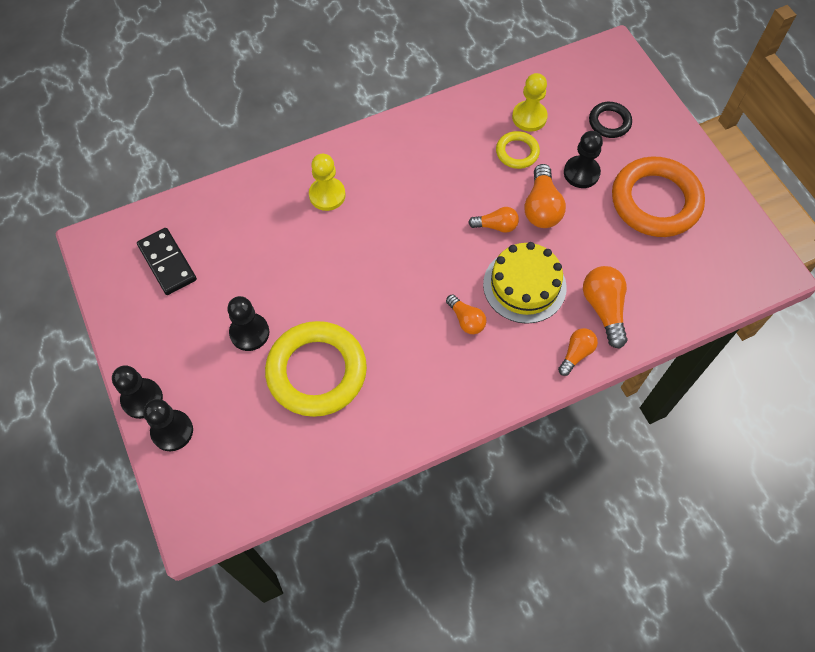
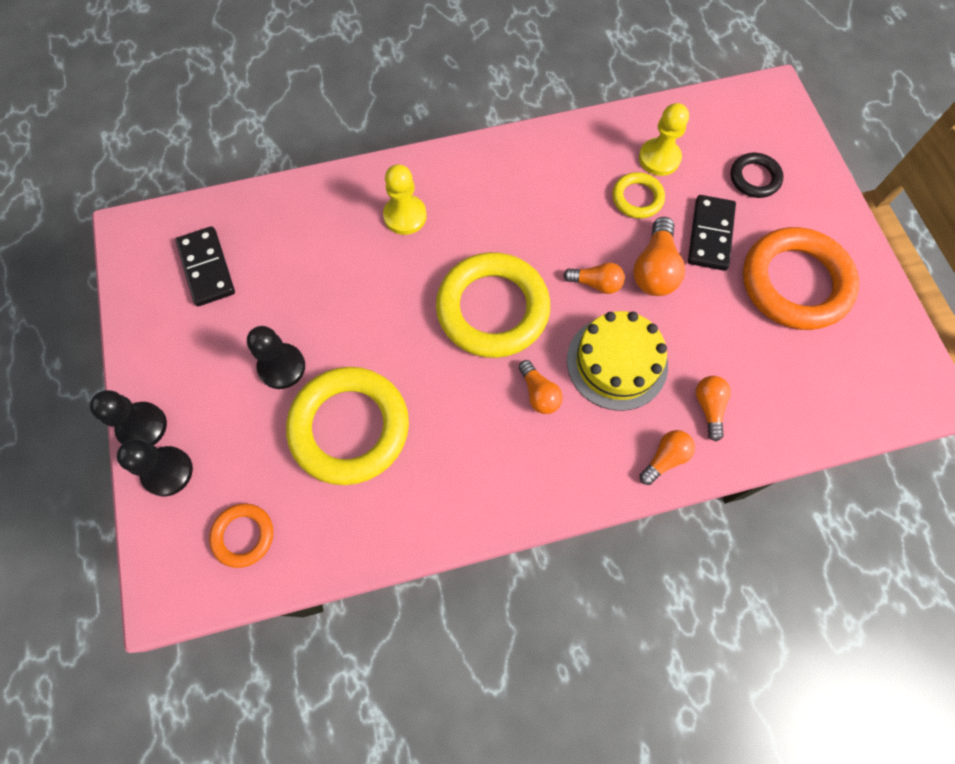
camera: 10 degrees right, 5 degrees up
black pawn [564,131,603,188] -> black domino [688,195,736,271]
orange light bulb [583,266,628,349] -> orange light bulb [696,376,731,441], size x0.63
none -> orange ring [209,504,273,568]
none -> yellow ring [436,252,550,358]

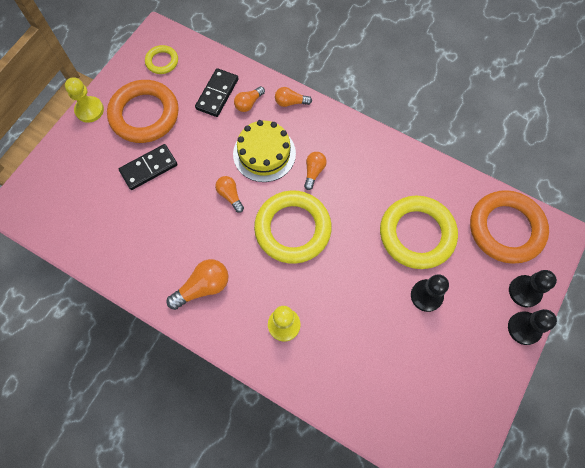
camera: 135 degrees left, 0 degrees up
black domino [175,226,235,306] -> black domino moved to [195,68,238,117]
orange ring [209,504,273,568] -> orange ring [470,190,549,264], size x2.03
yellow ring [612,172,665,219] -> yellow ring moved to [145,45,178,74]
orange light bulb [633,217,685,296] -> orange light bulb moved to [167,259,228,310]
yellow pawn [639,103,689,176] -> yellow pawn moved to [65,77,104,123]
black ring [730,153,783,198] -> none

